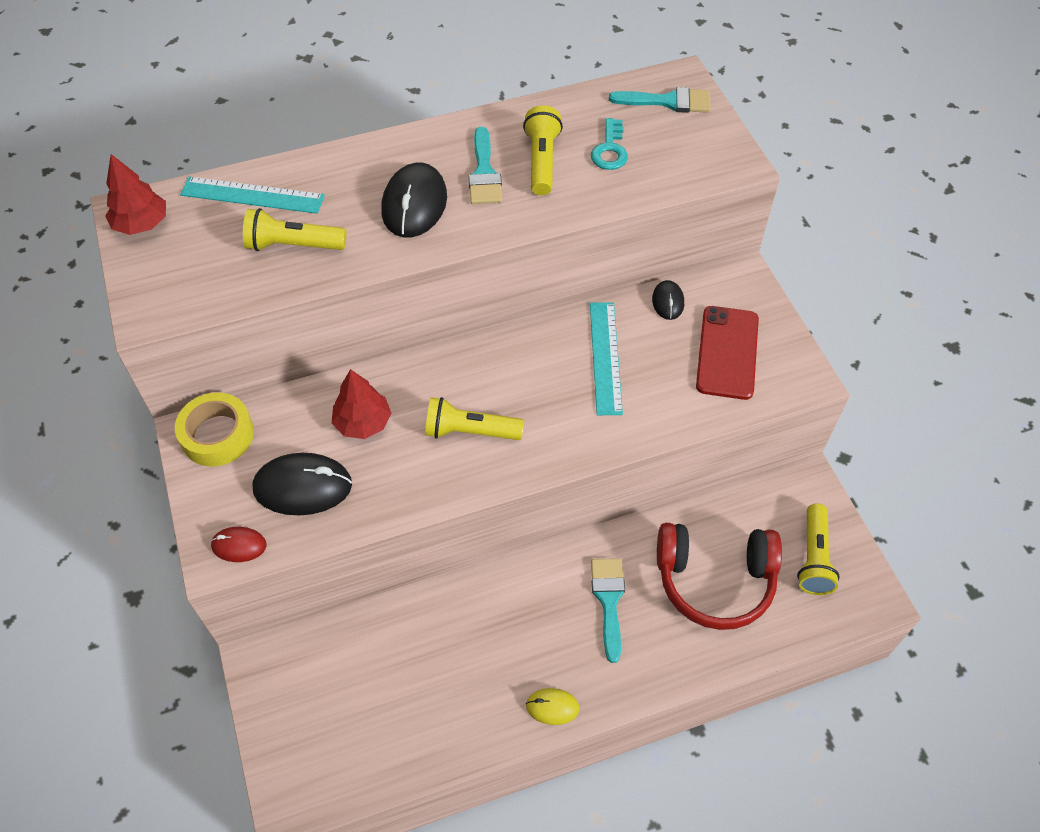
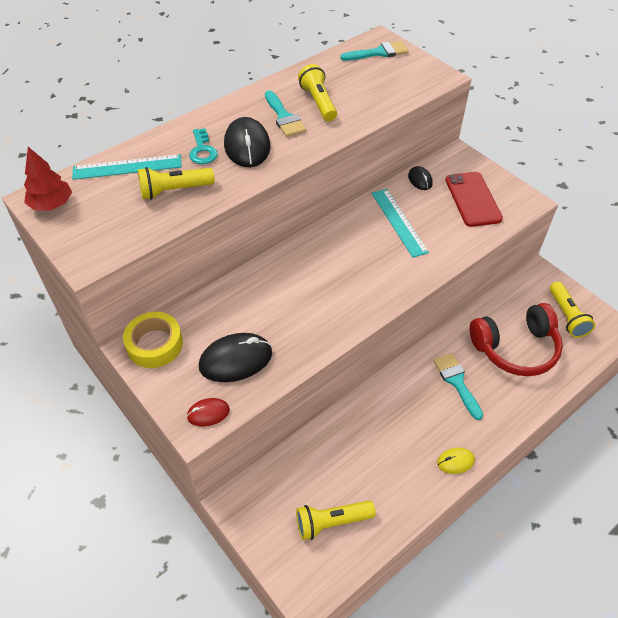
camera: 20 degrees left, 5 degrees down
red tree [332,369,391,439] -> none
yellow flashlight [425,397,524,440] -> yellow flashlight moved to [296,500,376,540]
turquoise key [591,118,628,170] -> turquoise key moved to [189,128,218,164]

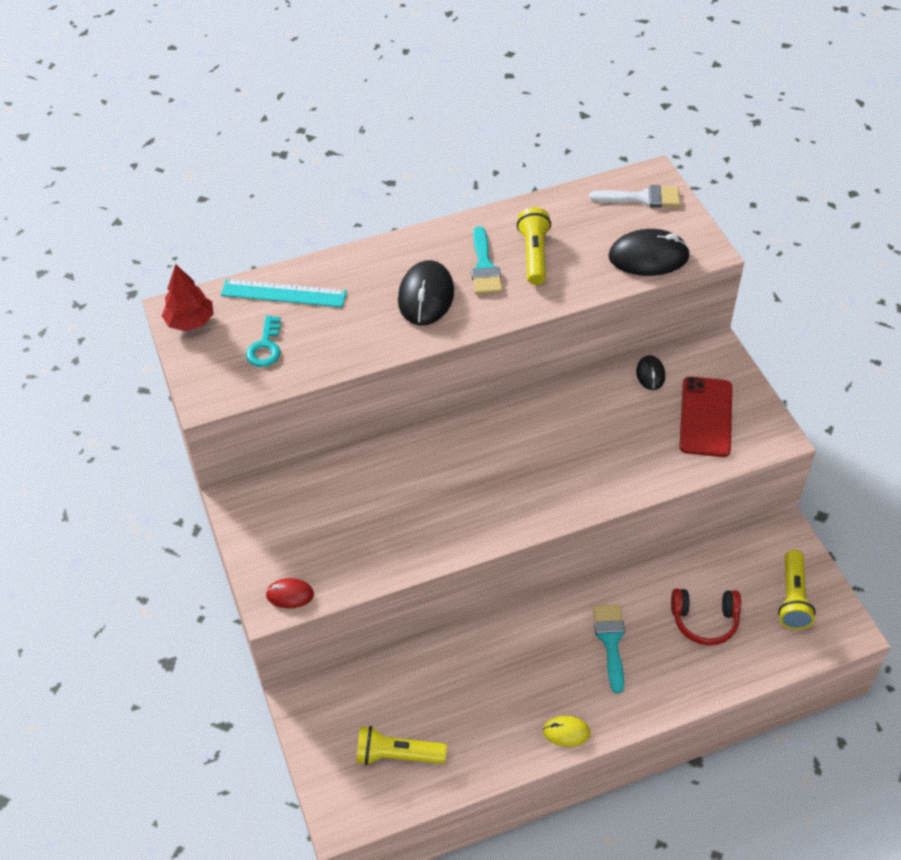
camera: 20 degrees right, 0 degrees up
yellow tape [123,312,183,368] -> none
yellow flashlight [138,167,215,200] -> none
turquoise key [189,128,218,164] -> turquoise key moved to [246,315,281,367]
black mouse [199,333,272,382] -> black mouse moved to [608,229,690,276]
turquoise brush [340,41,409,61] -> white brush [589,185,680,208]
turquoise ruler [372,189,429,258] -> none
red headphones [469,303,563,376] -> red headphones [671,589,741,645], size x0.63

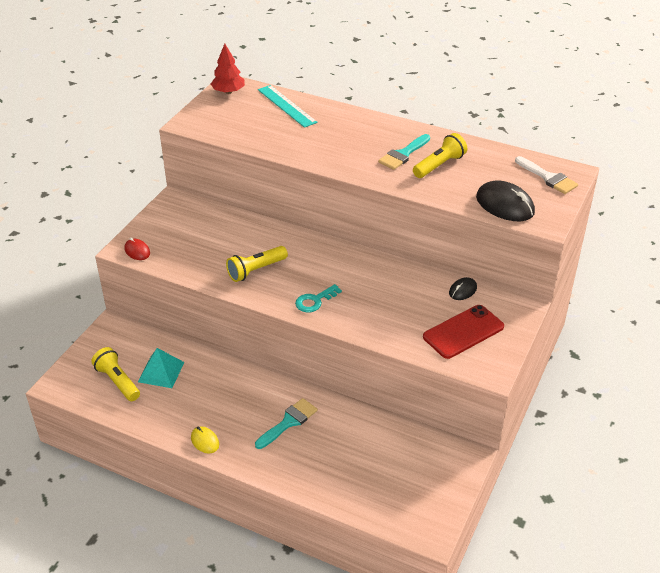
camera: 45 degrees right, 10 degrees down
turquoise key [246,315,281,367] -> turquoise key moved to [295,284,342,313]
black mouse [398,260,454,325] -> none
red headphones [671,589,741,645] -> none
yellow flashlight [778,550,816,630] -> yellow flashlight moved to [226,246,288,282]
none -> turquoise pyramid [138,348,185,388]

